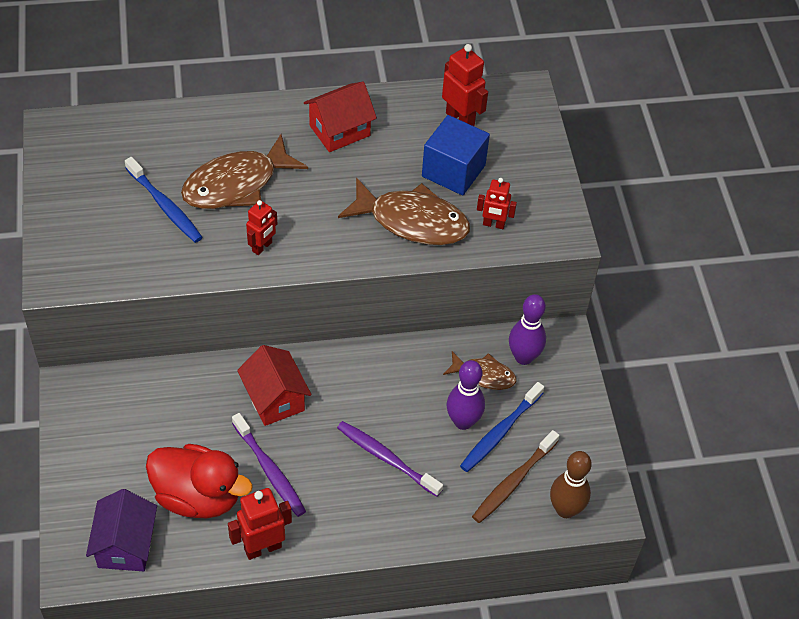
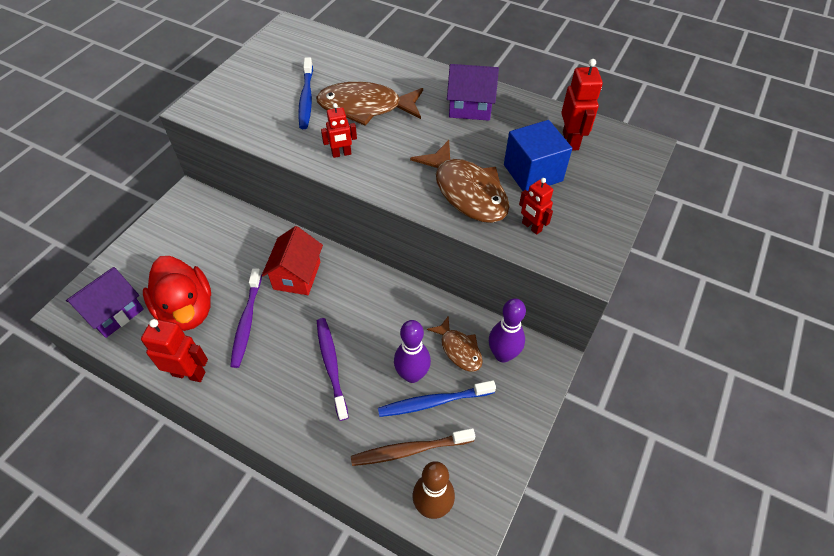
camera: 40 degrees right, 0 degrees up
red house [304,82,377,152] -> purple house [447,64,499,121]

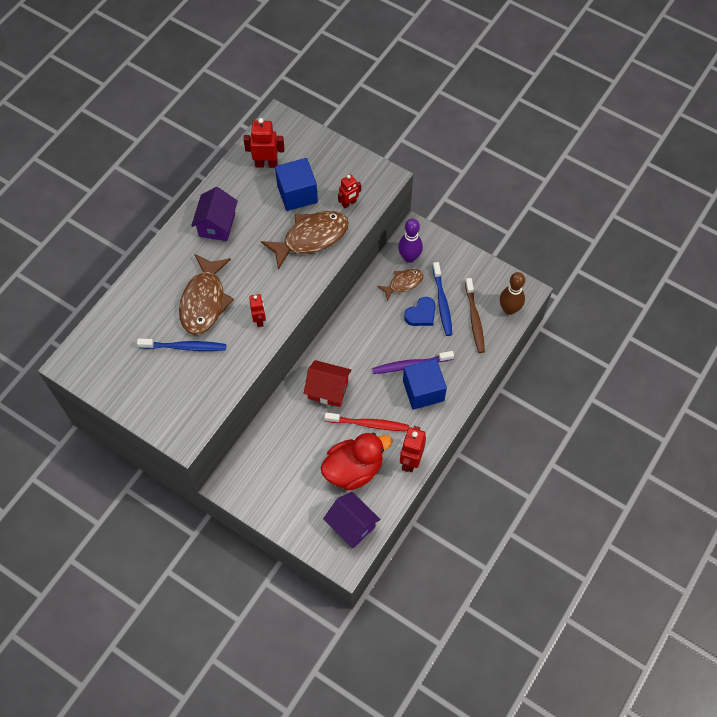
camera: 85 degrees left, 10 degrees up
purple toothbrush [230,268,262,368] -> red toothbrush [324,413,409,431]
purple bowling pin [394,320,431,383] -> blue heart [404,297,435,326]
none -> blue cube [403,358,447,410]

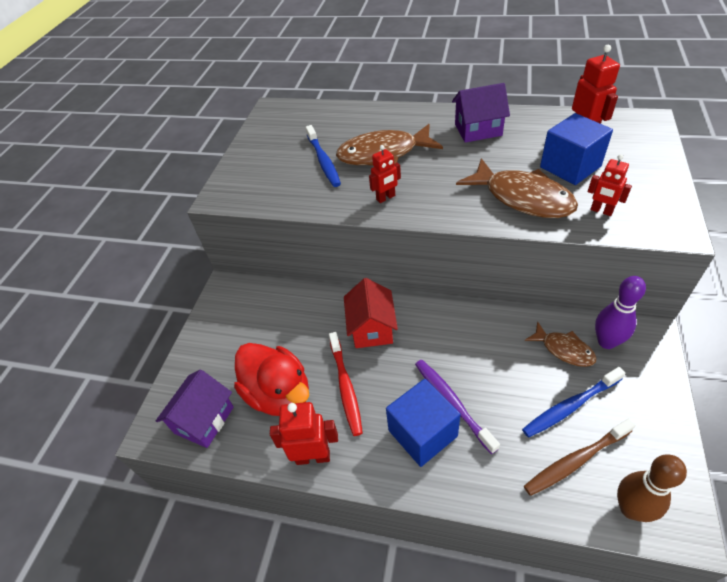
camera: 75 degrees right, 15 degrees down
blue heart [404,297,435,326] -> none

